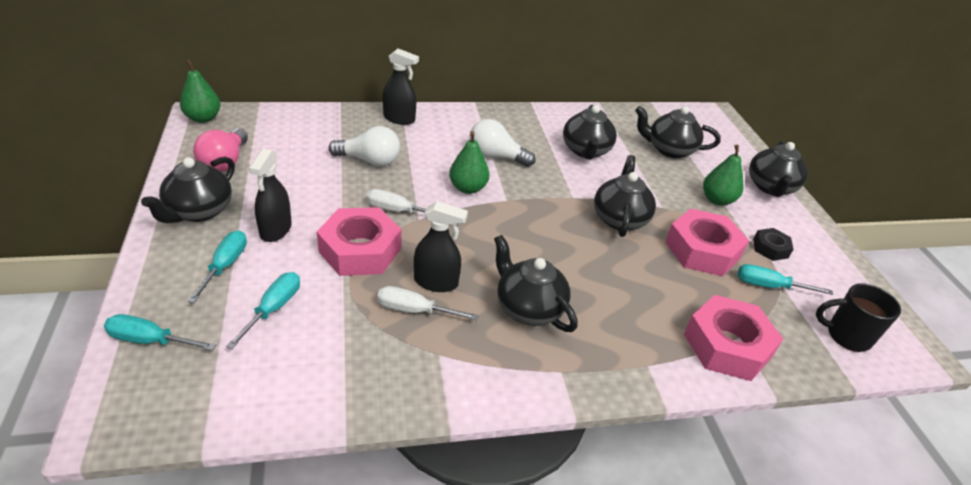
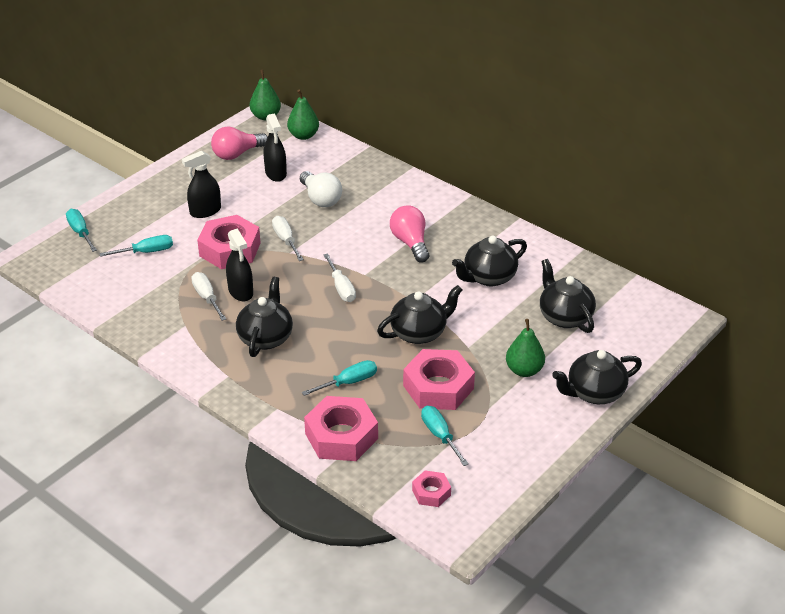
camera: 55 degrees right, 0 degrees up
black teapot [141,157,235,223] -> none
turquoise screwdriver [188,230,247,303] -> turquoise screwdriver moved to [302,360,377,396]
black spray bottle [383,48,419,125] -> black spray bottle moved to [264,113,287,182]
green pear [449,131,489,194] -> green pear moved to [287,89,319,140]
white light bulb [469,119,536,167] -> pink light bulb [390,205,429,262]
black nut [753,228,793,261] -> none
black mug [816,283,901,352] -> pink nut [412,470,451,507]
none -> white screwdriver [323,253,356,302]

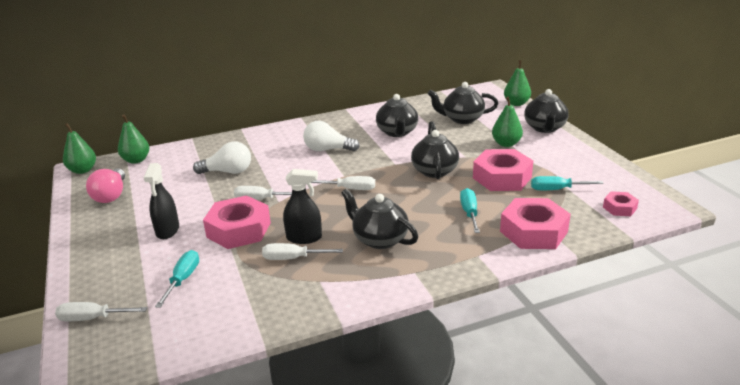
camera: 60 degrees left, 10 degrees down
turquoise screwdriver [66,209,97,252] -> white screwdriver [55,302,147,321]
black spray bottle [264,113,287,182] -> none
pink light bulb [390,205,429,262] -> white light bulb [303,121,360,151]
none -> green pear [504,60,531,106]

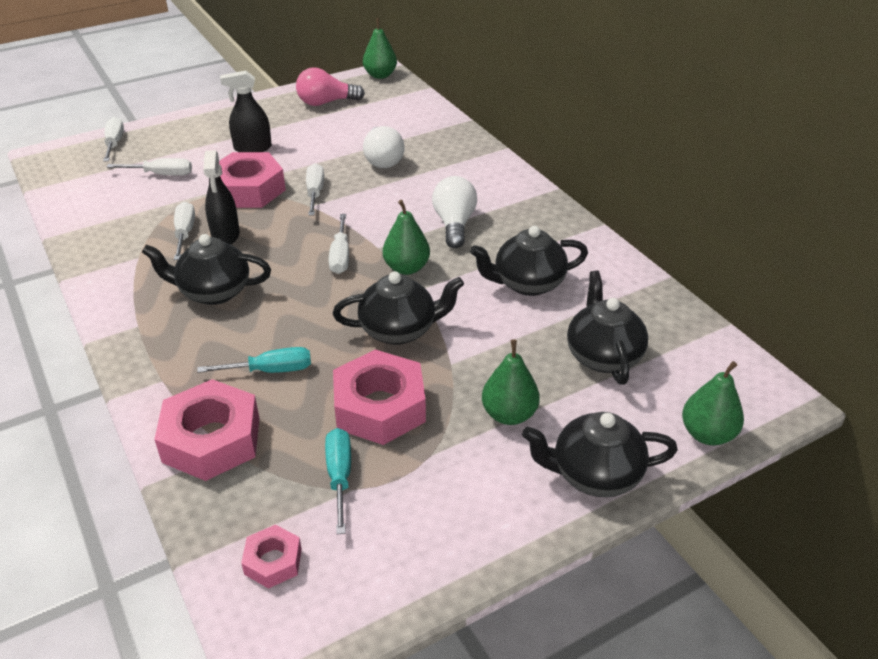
camera: 80 degrees right, 10 degrees up
green pear [118,114,150,164] -> green pear moved to [383,200,430,275]
turquoise screwdriver [155,250,199,308] -> white screwdriver [107,158,192,176]
black teapot [341,188,418,249] -> black teapot turned 120 degrees counterclockwise [142,234,271,305]

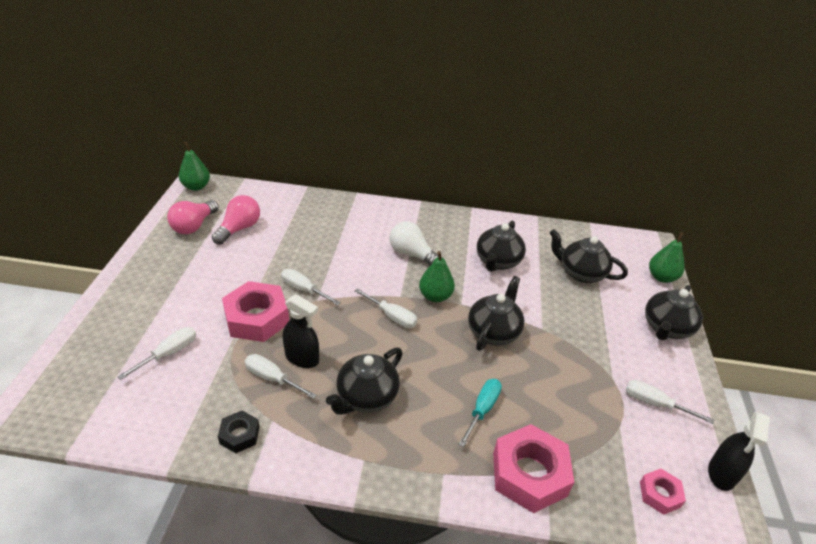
camera: 55 degrees left, 0 degrees up
white screwdriver [103,117,124,162] -> white screwdriver moved to [626,380,714,424]
black spray bottle [220,71,272,152] -> black spray bottle moved to [708,412,770,491]
turquoise screwdriver [325,428,351,534] -> none
pink nut [333,350,426,445] -> none
white light bulb [363,126,405,168] -> none
green pear [482,339,540,425] -> none
none -> pink light bulb [212,195,260,245]
none -> black nut [218,410,259,453]

